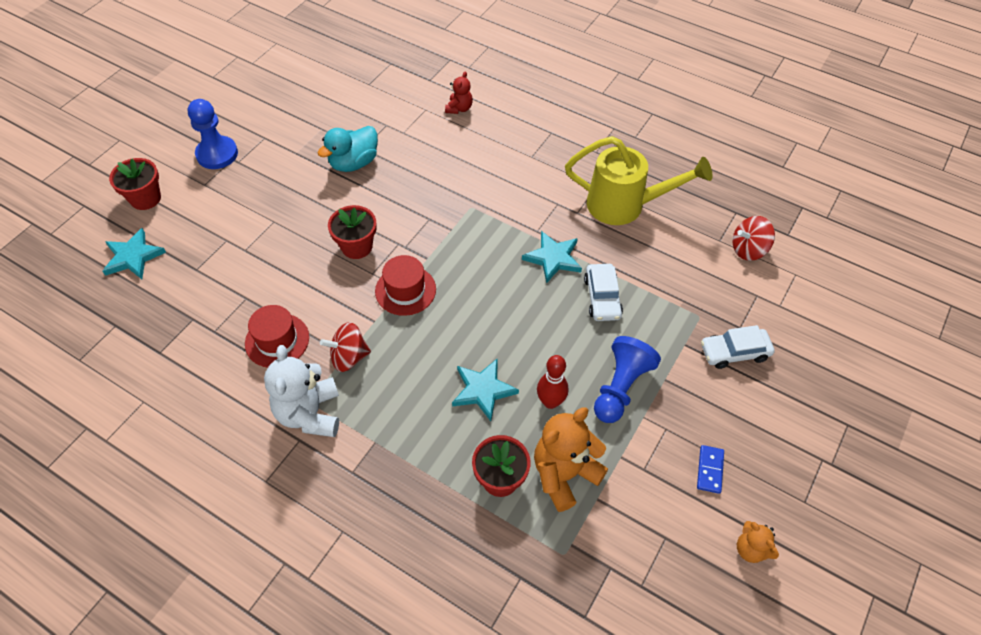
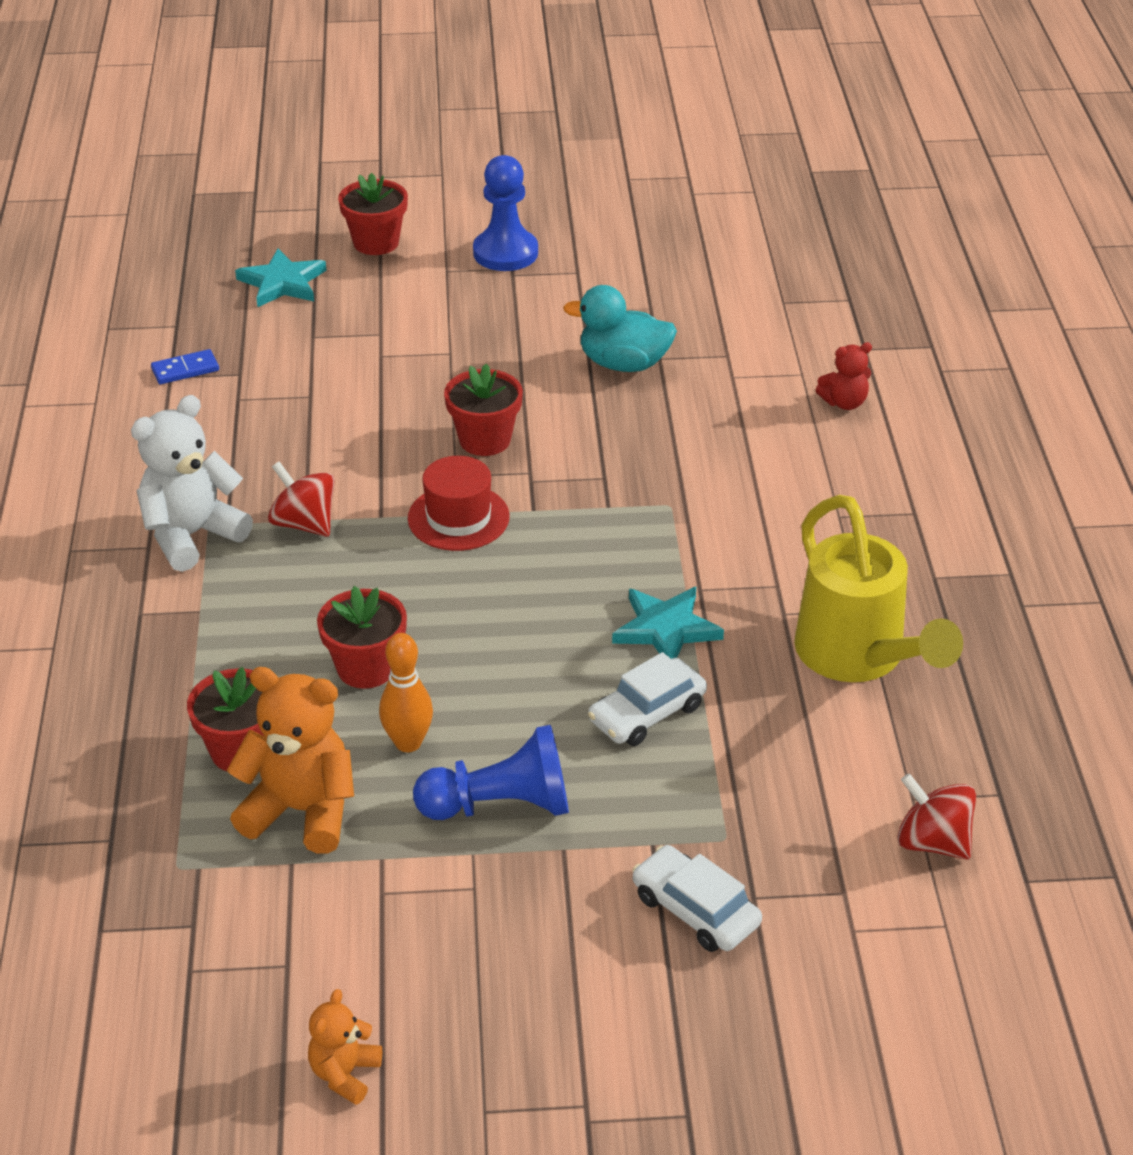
camera: 55 degrees right, 15 degrees down
red hat [245,305,309,368] -> none
turquoise star [452,358,519,421] -> red flower pot [317,586,407,689]
red bowling pin [537,355,568,409] -> orange bowling pin [379,633,433,752]
blue domino [697,445,724,494] -> blue domino moved to [151,349,219,384]

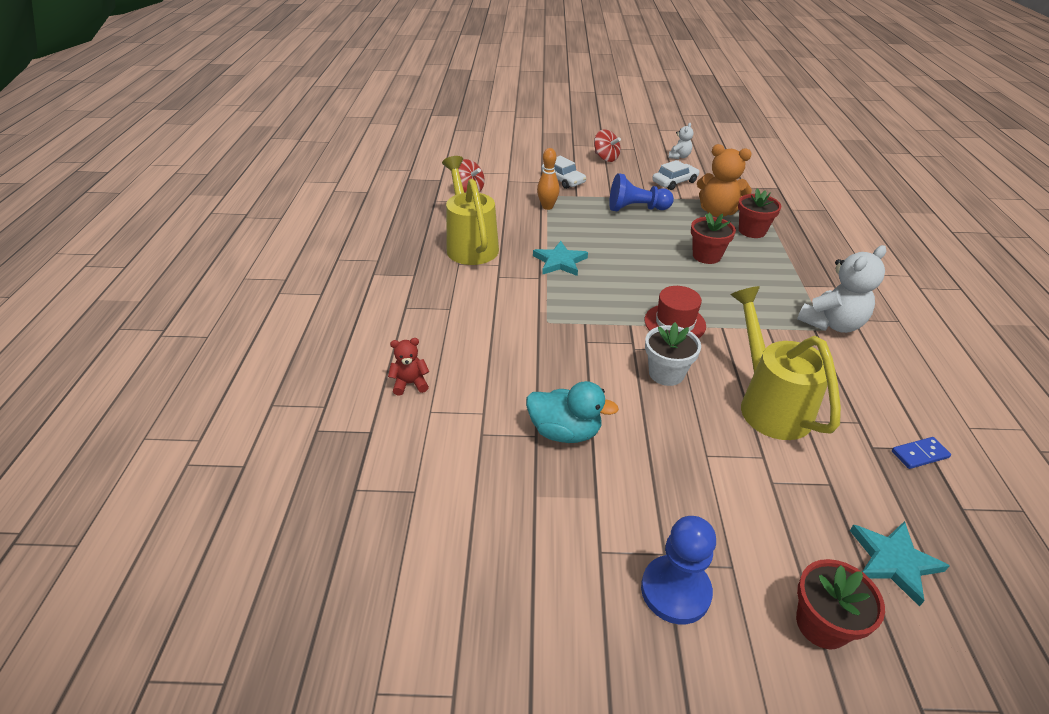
camera: 175 degrees left, 0 degrees up
red spinning top [268,461,335,537] -> red spinning top moved to [594,129,621,162]
orange teddy bear [308,989,382,1105] -> white teddy bear [668,123,694,159]
orange bowling pin [379,633,433,752] -> orange bowling pin moved to [537,148,560,210]
red flower pot [444,364,523,456] -> white flower pot [645,322,701,386]
white car [588,652,707,746] -> white car moved to [652,160,700,190]
none -> yellow watering can [731,286,841,440]

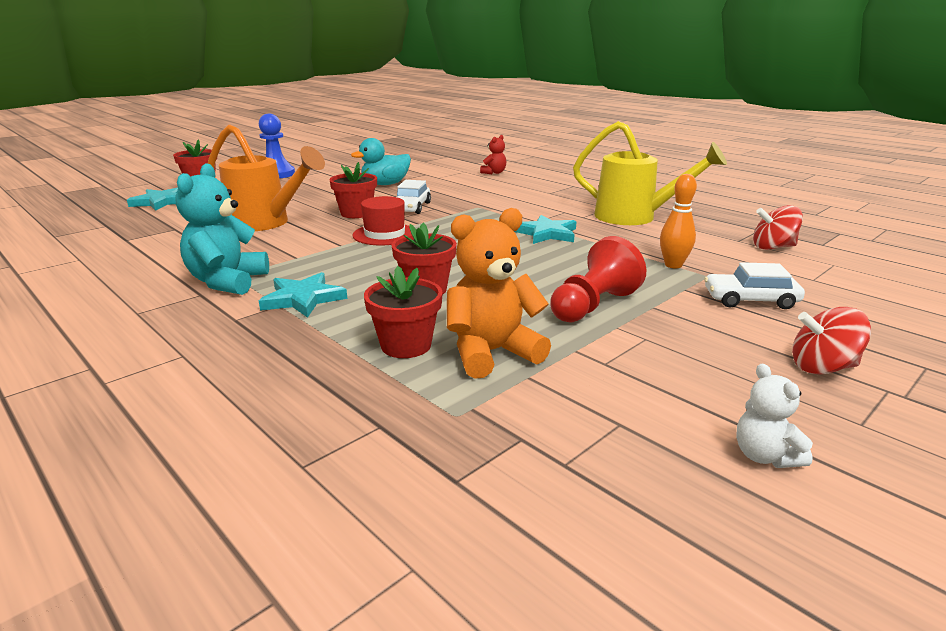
camera: 135 degrees right, 15 degrees down
blue pawn [609,173,674,212] -> red pawn [550,236,646,323]
white flower pot [645,322,701,386] -> red flower pot [329,162,377,218]
white car [652,160,700,190] -> white car moved to [397,180,431,214]
yellow watering can [731,286,841,440] -> orange watering can [208,124,325,231]
white teddy bear [797,245,886,333] -> turquoise teddy bear [175,163,269,295]
blue domino [892,437,951,469] -> none
none -> turquoise star [259,272,347,318]

